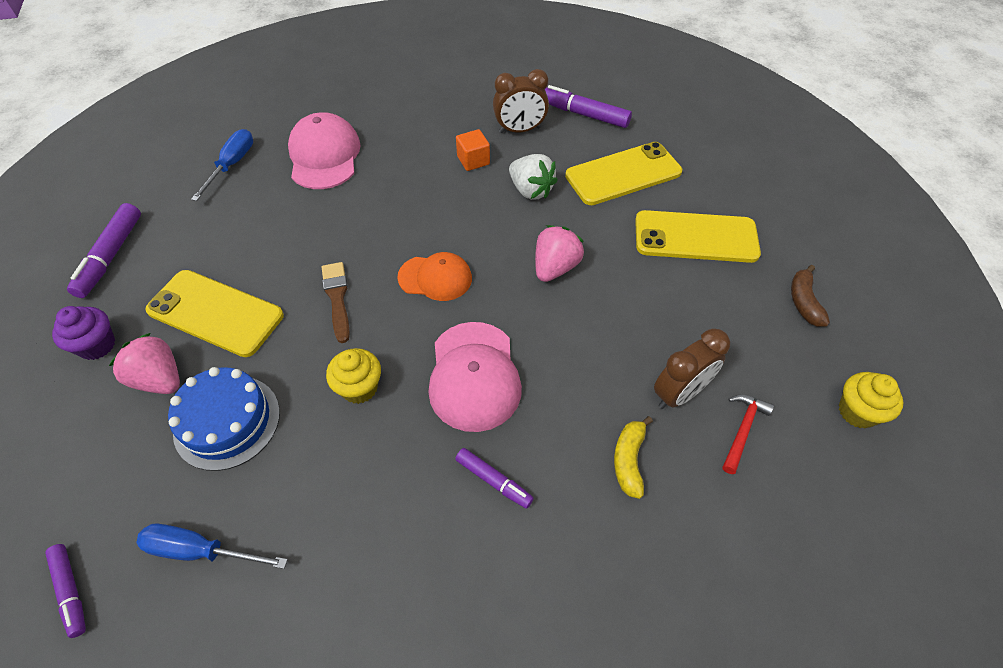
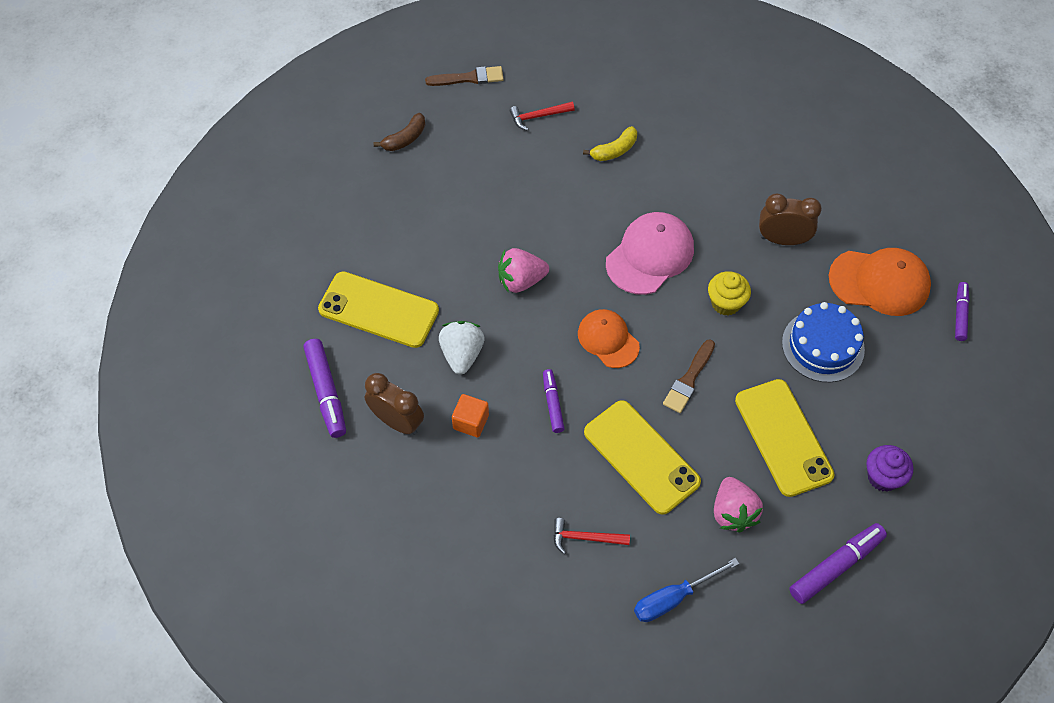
camera: 135 degrees left, 5 degrees up
pink strawberry [109,333,180,394] -> pink strawberry moved to [714,477,763,533]
blue screwdriver [137,524,288,569] -> orange cap [829,248,931,316]
pink cap [288,113,361,189] -> red hammer [553,518,630,554]
purple marker [455,448,534,509] -> purple marker moved to [543,369,564,433]
yellow phone [635,210,761,263] -> yellow phone moved to [584,400,701,515]
brown clock [654,328,730,409] -> brown clock moved to [759,194,822,245]
yellow cupcake [839,372,904,428] -> brown brush [425,66,504,86]

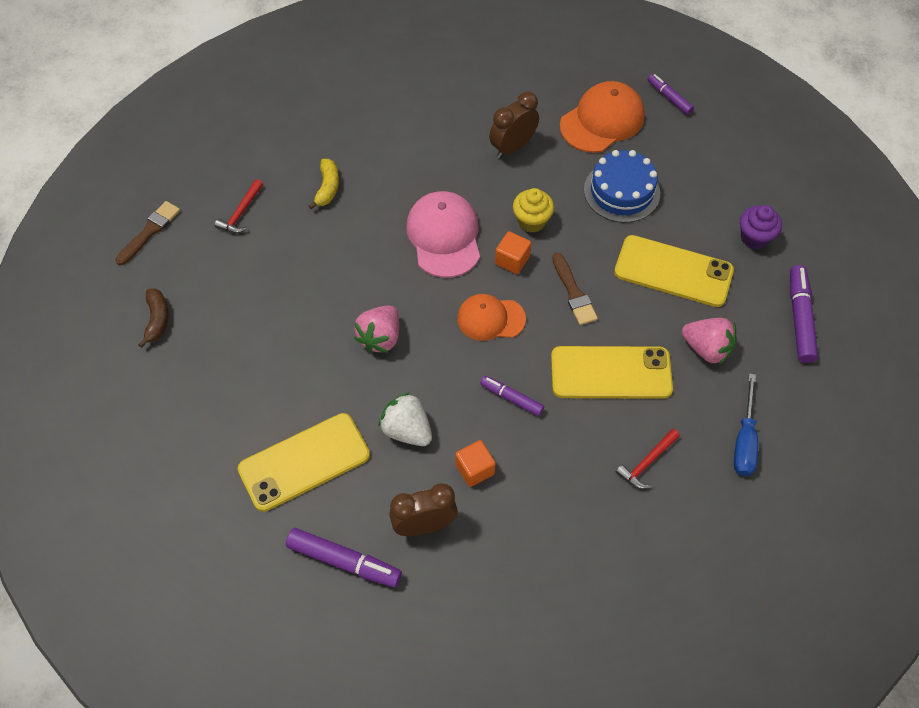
camera: 50 degrees left, 0 degrees up
none -> orange cube [495,231,531,274]

